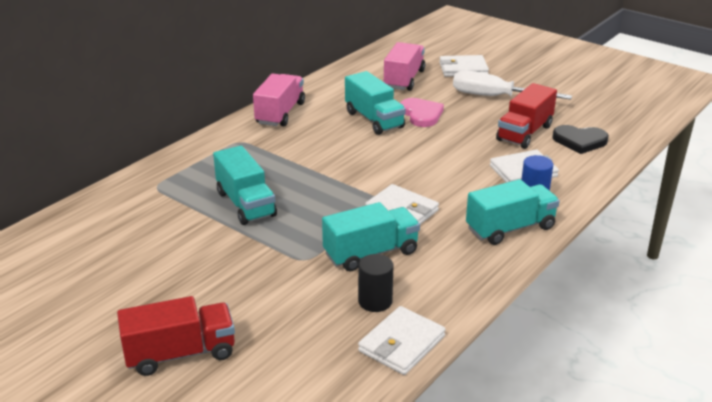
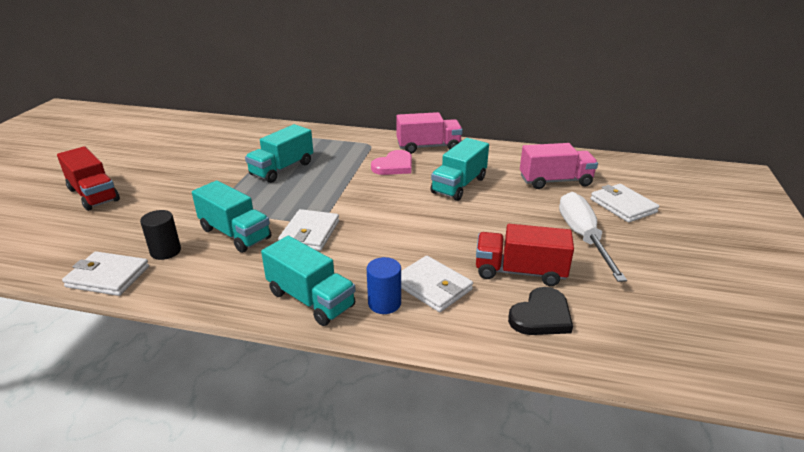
camera: 65 degrees right, 0 degrees up
pink heart [400,98,444,127] -> pink heart moved to [371,150,412,175]
black heart [552,125,609,154] -> black heart turned 120 degrees counterclockwise [508,287,573,335]

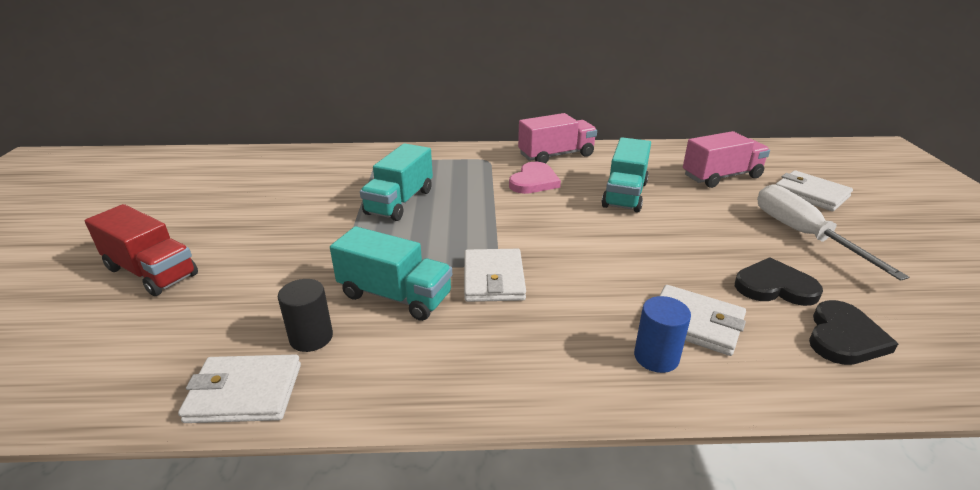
camera: 15 degrees left, 0 degrees up
turquoise truck [261,236,356,326] -> none
red truck [476,224,574,286] -> black heart [735,257,823,306]

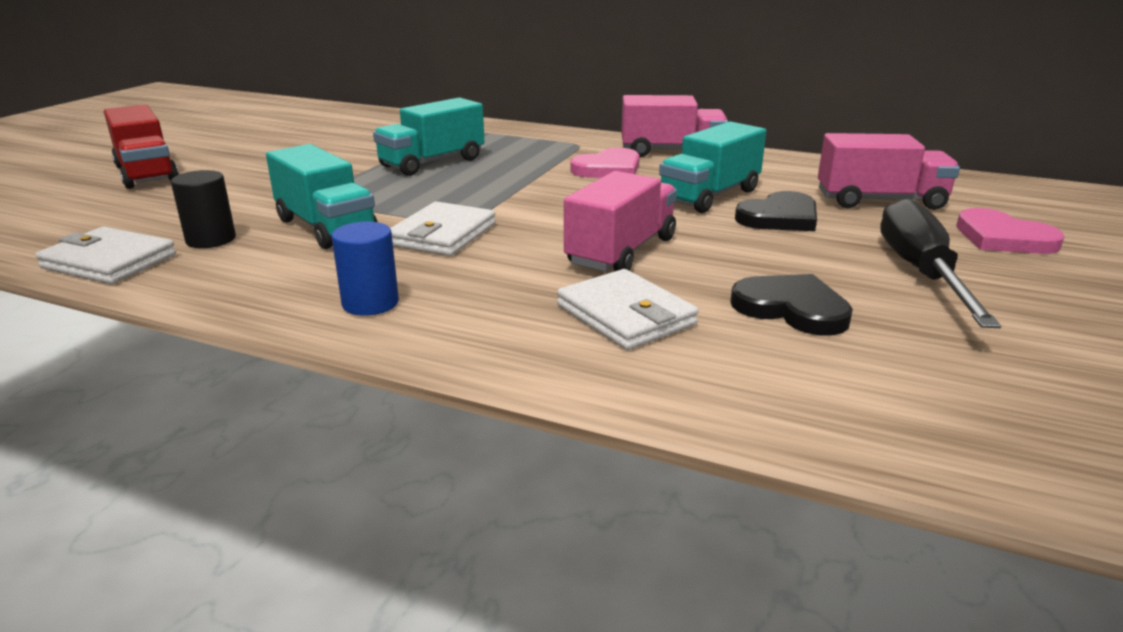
camera: 25 degrees right, 5 degrees down
blue cylinder [634,296,691,373] -> blue cylinder moved to [332,222,399,316]
white screwdriver [757,184,909,281] -> black screwdriver [880,198,1001,328]
white wallet [775,170,853,211] -> pink heart [956,208,1065,254]
black heart [809,300,898,365] -> black heart moved to [735,191,817,231]
none -> pink truck [564,171,677,272]

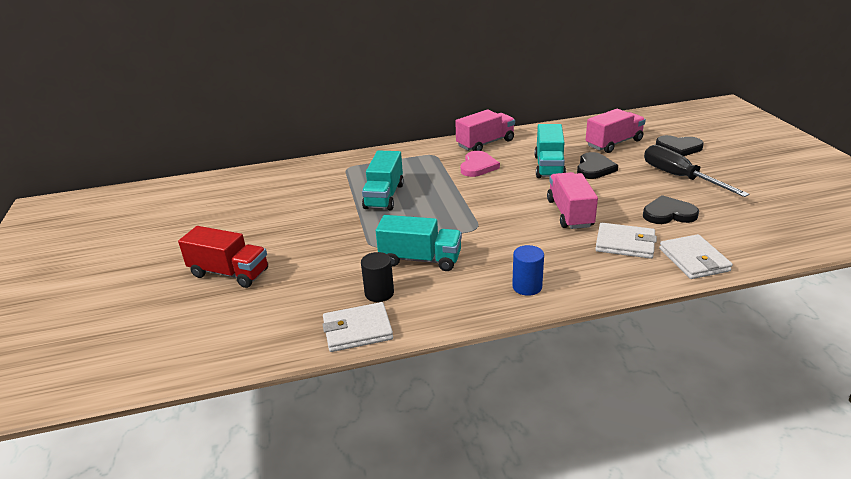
camera: 35 degrees left, 5 degrees up
white wallet [390,201,496,256] -> white wallet moved to [659,234,733,279]
pink heart [956,208,1065,254] -> black heart [656,135,704,156]

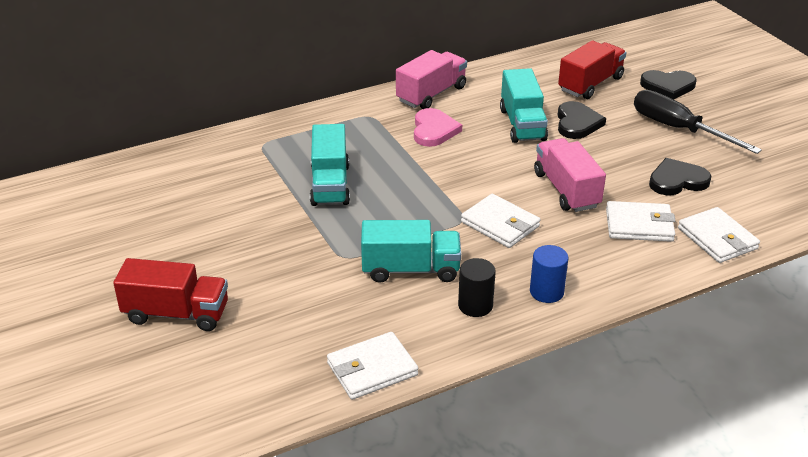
camera: 15 degrees left, 5 degrees up
black cylinder [361,252,394,302] -> black cylinder moved to [458,258,496,317]
pink truck [586,109,646,153] -> red truck [558,40,626,99]
none -> white wallet [461,194,541,248]

